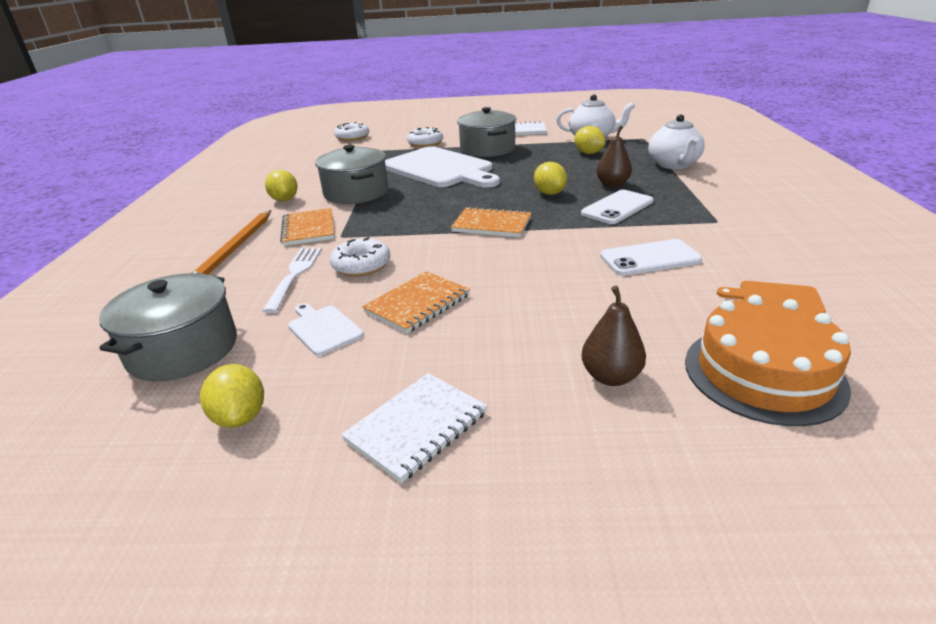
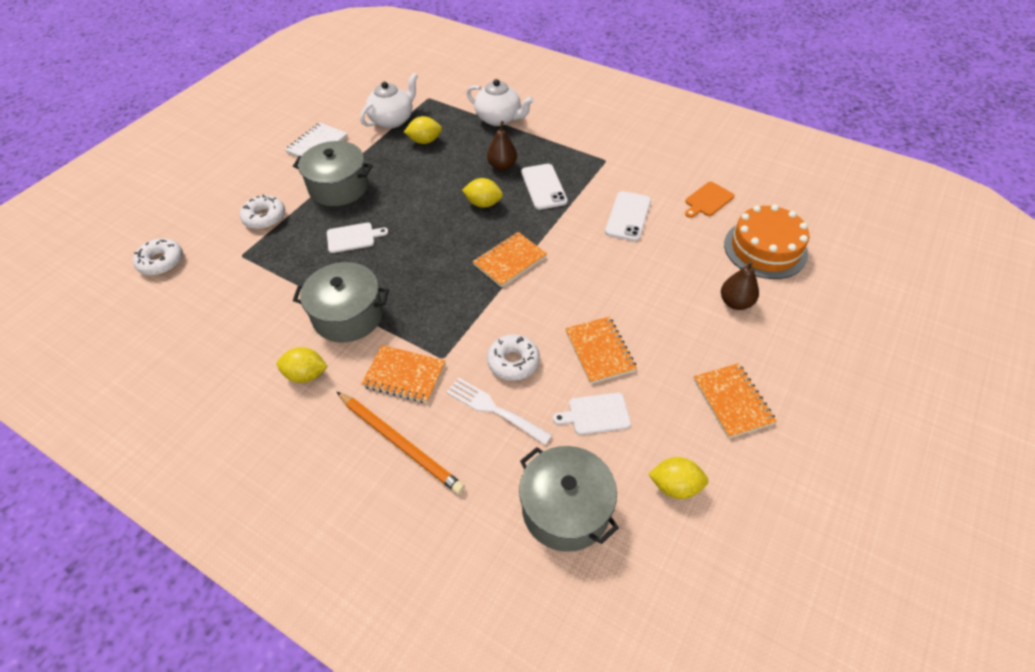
camera: 60 degrees left, 20 degrees up
white notebook [341,373,487,483] -> orange notebook [693,363,777,438]
white cutting board [385,146,500,188] -> white cutting board [327,223,388,253], size x0.42

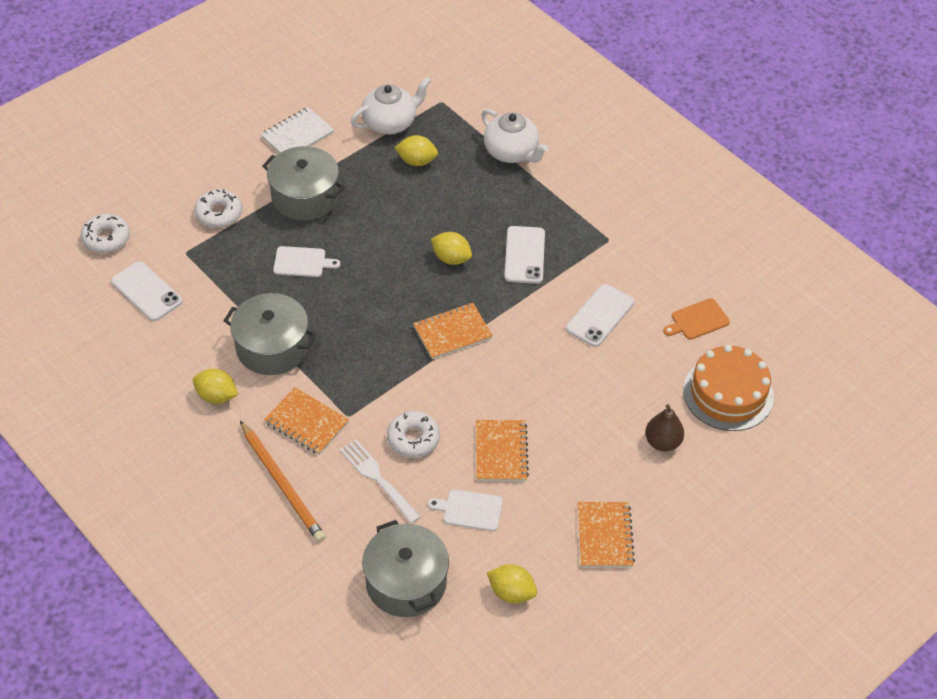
camera: 15 degrees right, 0 degrees up
brown pear [487,121,517,171] -> none
none -> white phone [111,261,183,321]

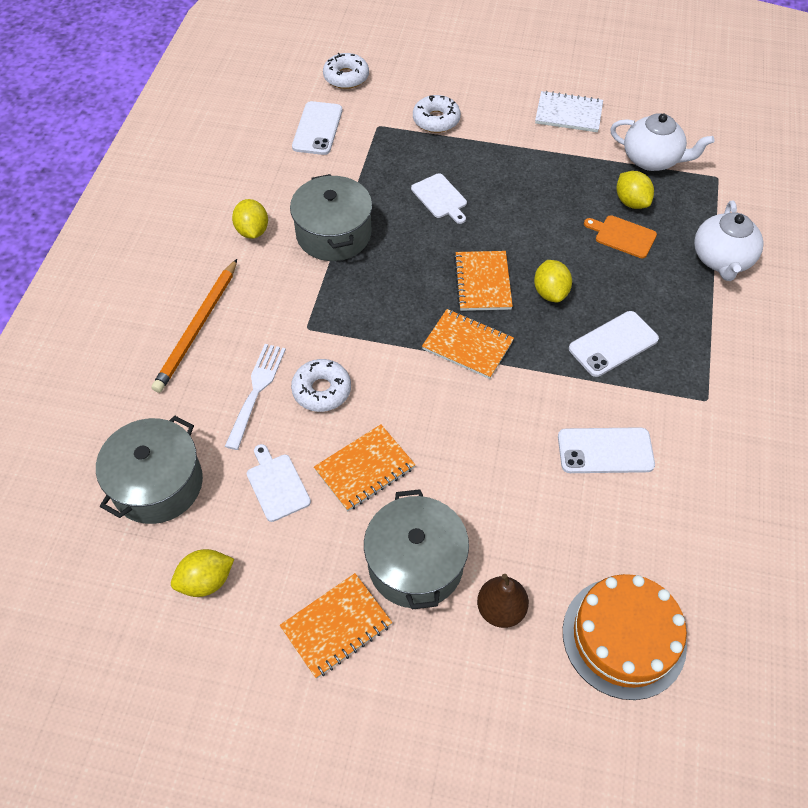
camera: 55 degrees right, 5 degrees up
grey pot [262,146,345,221] -> grey pot moved to [364,489,469,610]
orange notebook [264,387,349,455] -> orange notebook moved to [454,251,513,311]
yellow lemon [487,564,537,603] -> yellow lemon turned 75 degrees clockwise [171,549,234,597]
orange cutting board [663,298,730,340] -> orange cutting board moved to [584,215,657,258]

